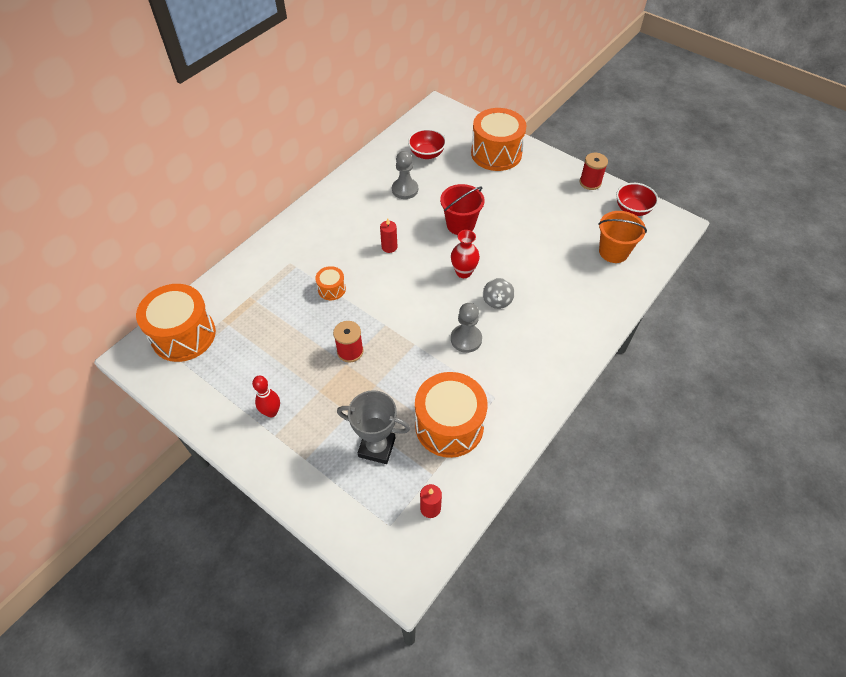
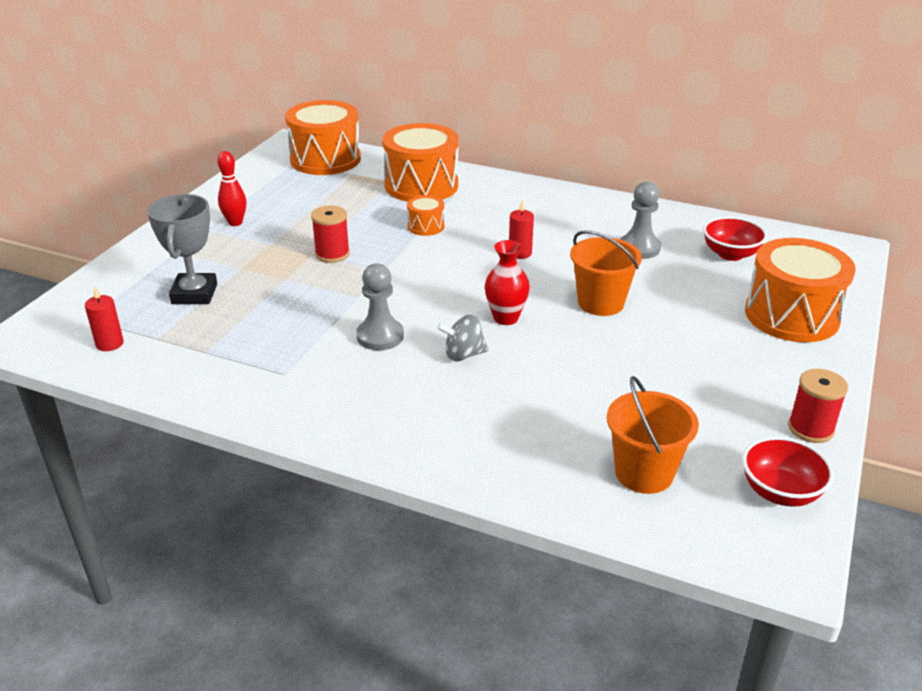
camera: 75 degrees right, 20 degrees down
orange drum [415,372,488,458] -> orange drum moved to [382,123,458,202]
red bucket [440,184,485,235] -> orange bucket [570,230,642,316]

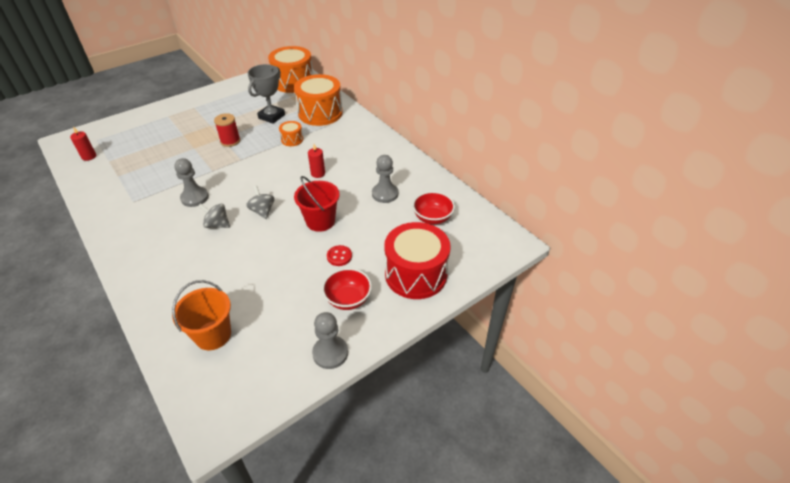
camera: 30 degrees right, 10 degrees up
grey trophy [147,194,217,304] -> grey trophy moved to [247,64,285,124]
red bowling pin [218,151,246,226] -> none
red vase [485,240,530,325] -> grey spinning top [246,186,275,219]
orange bucket [570,230,642,316] -> red bucket [294,176,339,232]
red bowl [742,436,834,507] -> red bowl moved to [322,268,372,310]
orange drum [745,238,856,342] -> red drum [384,222,451,299]
red spool [788,369,848,443] -> grey pawn [312,312,348,369]
none -> red button [327,245,352,266]

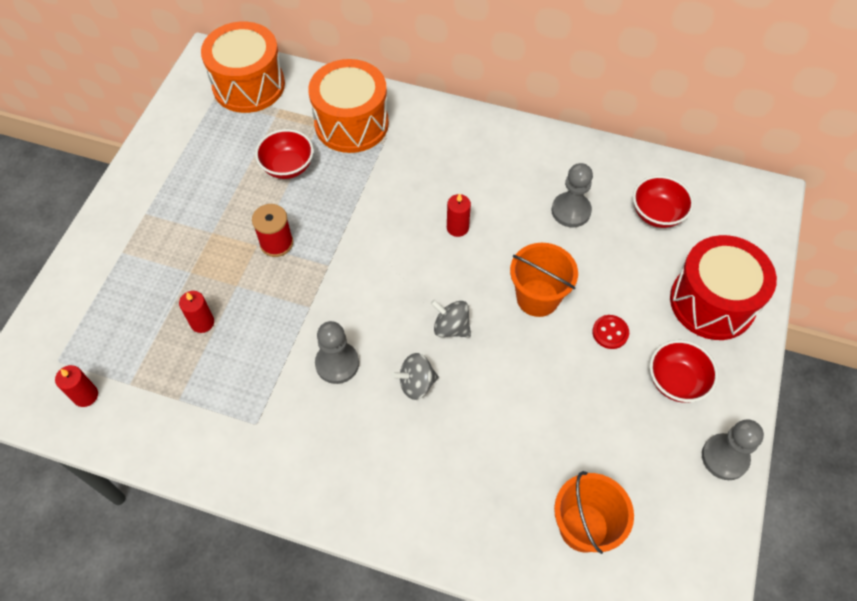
camera: 35 degrees left, 15 degrees up
grey trophy [247,64,285,124] -> red bowl [255,129,314,179]
orange drum [279,121,303,146] -> none
red bucket [294,176,339,232] -> orange bucket [510,243,578,317]
none -> red candle [179,291,214,333]

